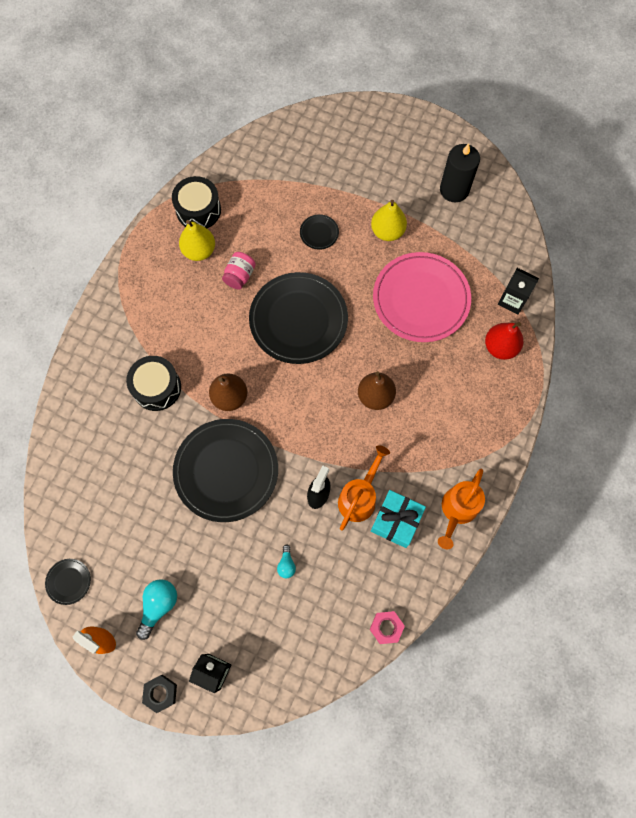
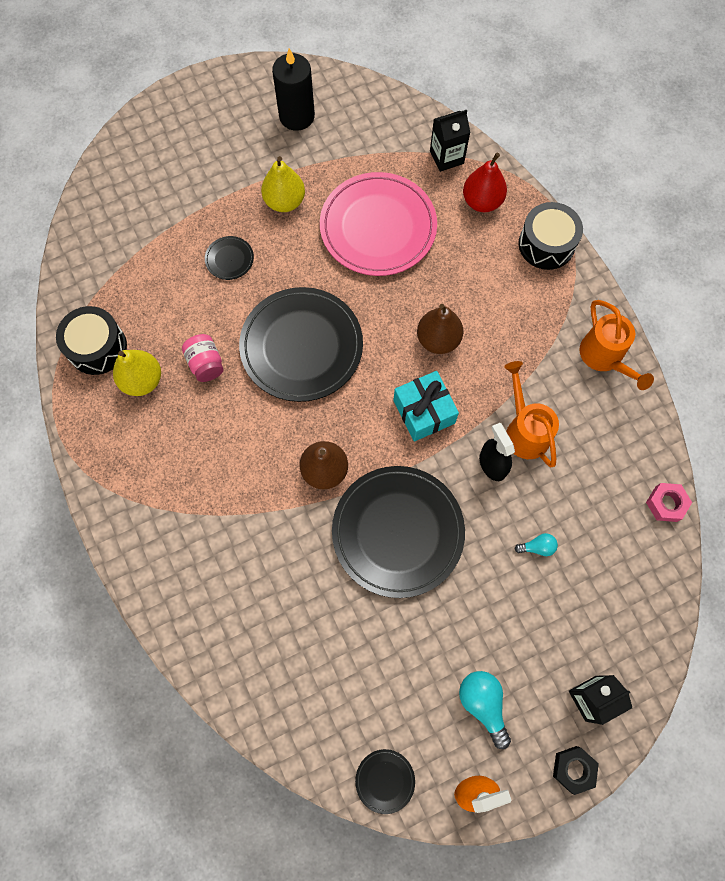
camera: 50 degrees left, 0 degrees up
black drum [126,356,181,411] -> black drum moved to [518,202,583,270]
turquoise light bulb [277,545,296,579] -> turquoise light bulb turned 45 degrees counterclockwise [515,533,558,556]
turquoise gift [371,490,426,548] -> turquoise gift moved to [393,371,459,442]

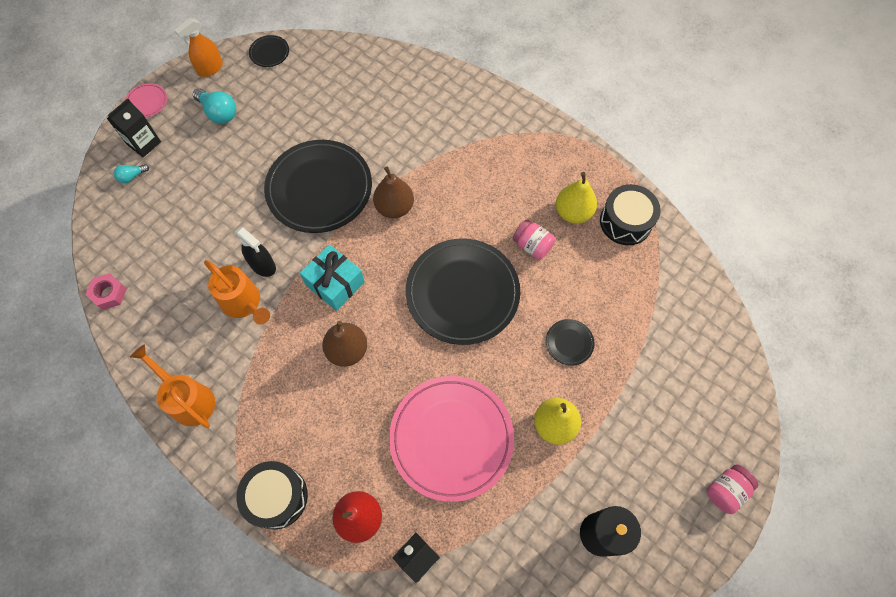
camera: 155 degrees right, 5 degrees down
turquoise light bulb [515,533,558,556] -> turquoise light bulb moved to [114,164,149,183]
black nut [553,746,599,795] -> pink plate [125,83,167,117]
none -> pink jar [707,464,758,514]

